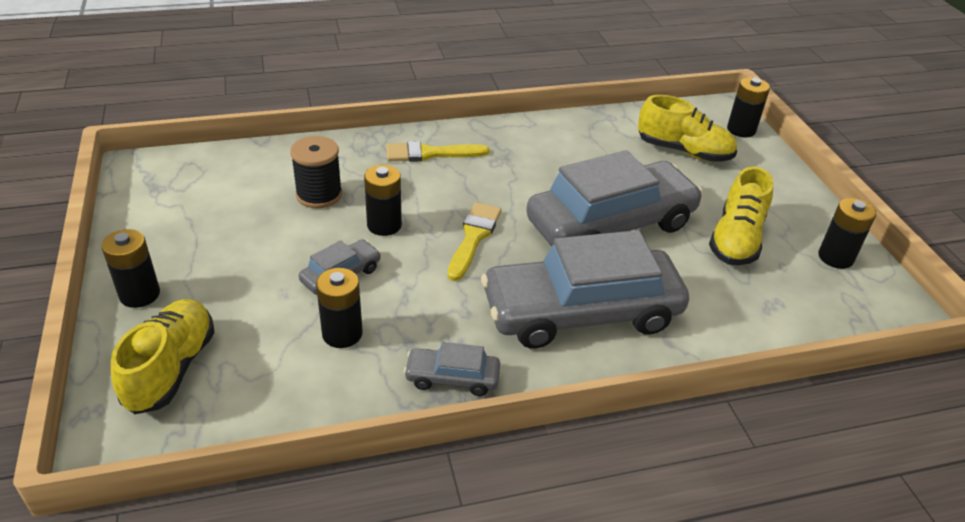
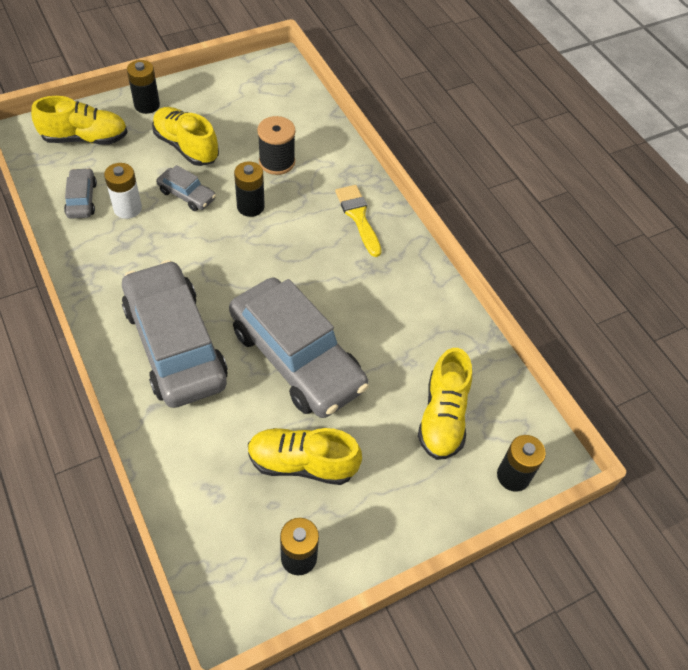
camera: 75 degrees right, 15 degrees up
black battery [316,268,363,348] -> white battery [104,163,142,219]
grey car [404,342,500,396] -> grey car moved to [64,168,97,219]
yellow brush [447,202,502,281] -> none
none -> yellow shoe [152,107,219,166]

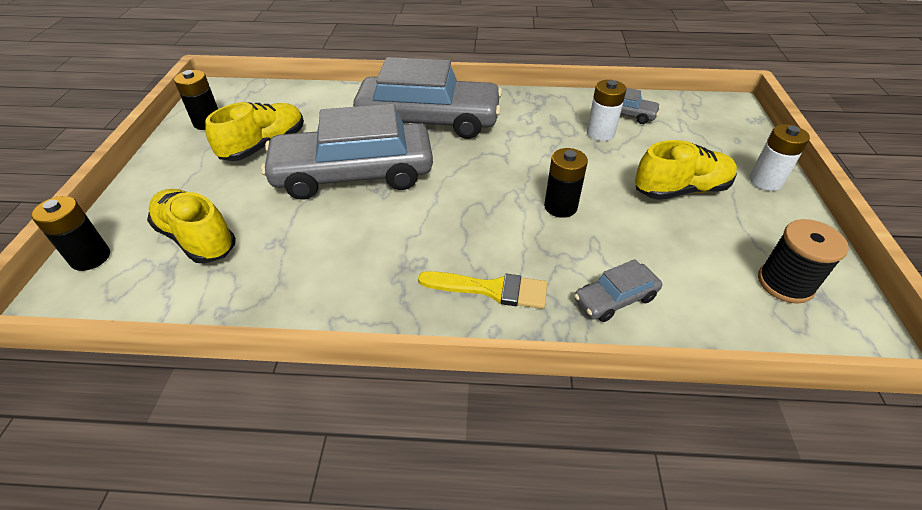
camera: 125 degrees right, 10 degrees down
yellow shoe [31,96,128,145] -> none
black battery [127,60,160,114] -> white battery [749,124,810,191]
grey car [156,165,216,211] -> grey car moved to [574,259,662,322]
black spool [257,116,296,175] -> black spool moved to [758,219,849,304]

